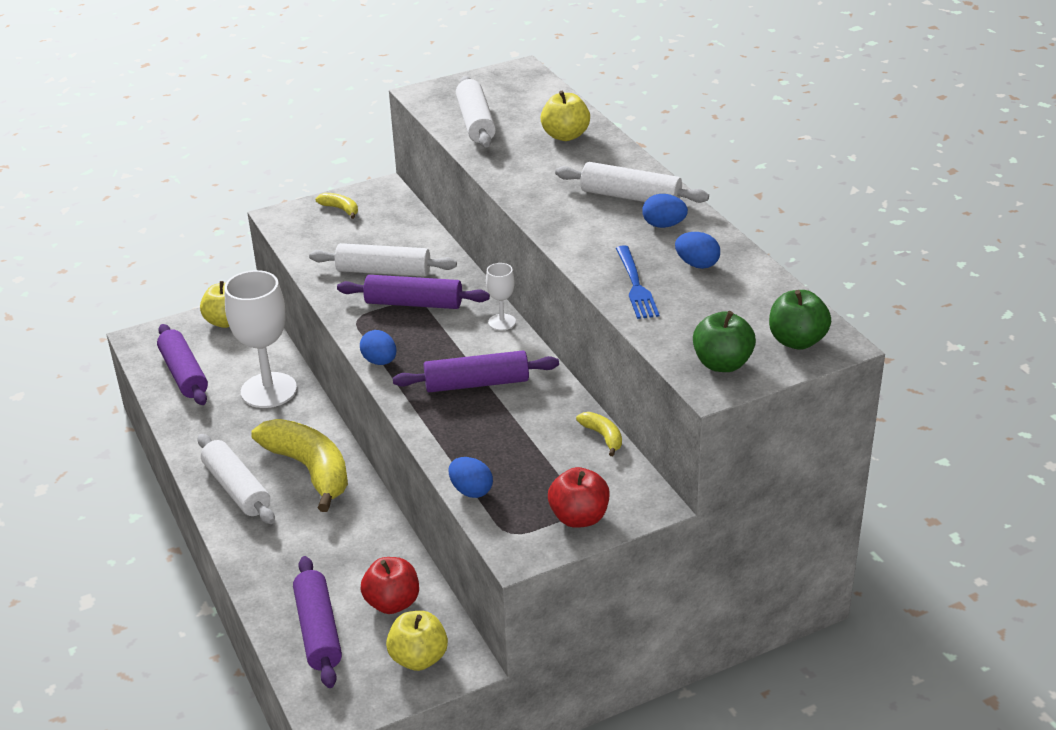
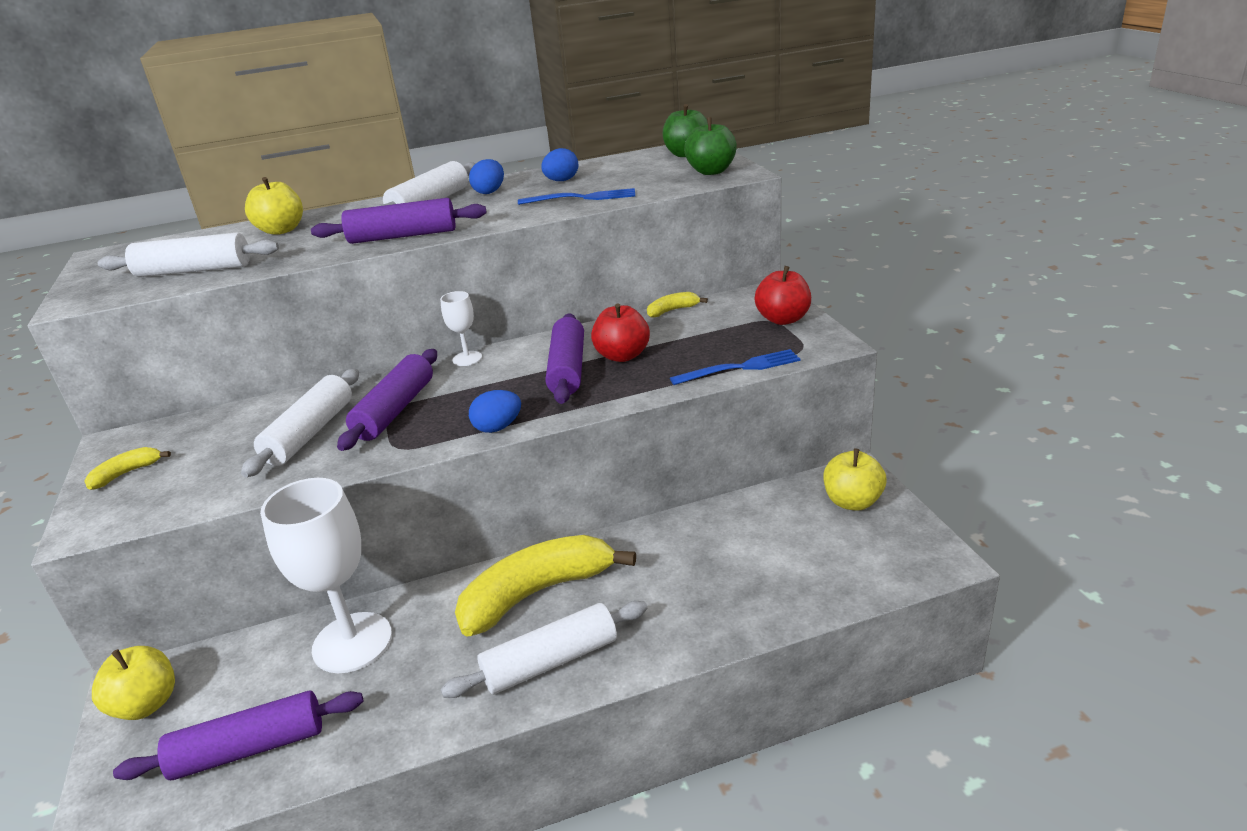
camera: 80 degrees left, 5 degrees down
purple rolling pin [293,556,342,688] -> purple rolling pin moved to [311,198,487,244]
red apple [360,557,419,614] -> red apple moved to [591,303,650,362]
blue egg [449,457,493,498] -> blue fork [670,349,800,385]

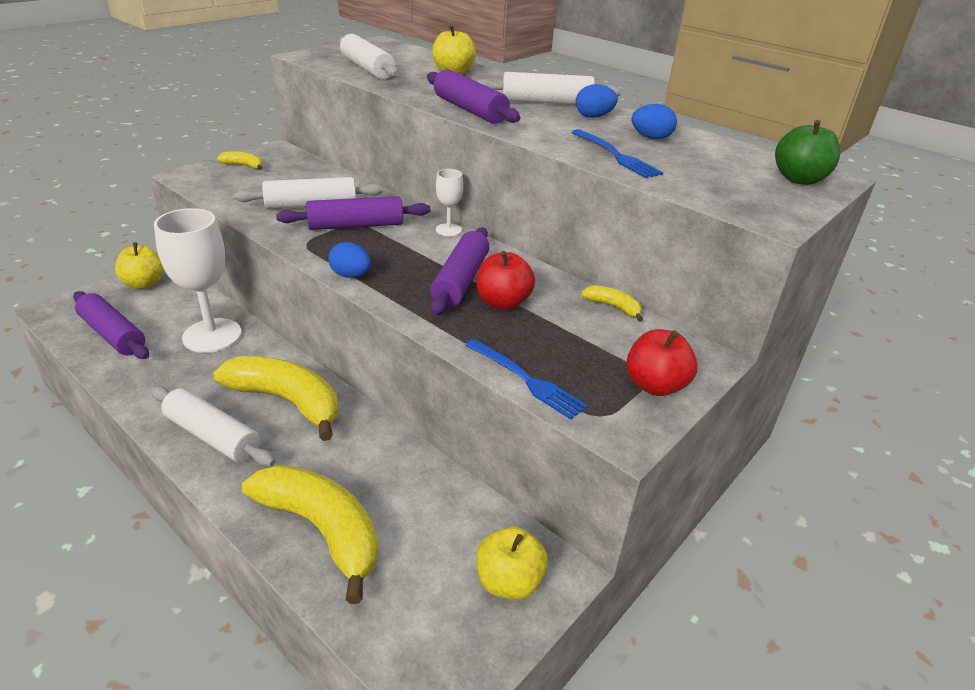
camera: 55 degrees right, 5 degrees up
purple rolling pin [546,313,584,404] -> purple rolling pin turned 45 degrees counterclockwise [430,228,490,316]
green apple [684,117,737,175] -> none
none -> yellow banana [242,465,379,604]

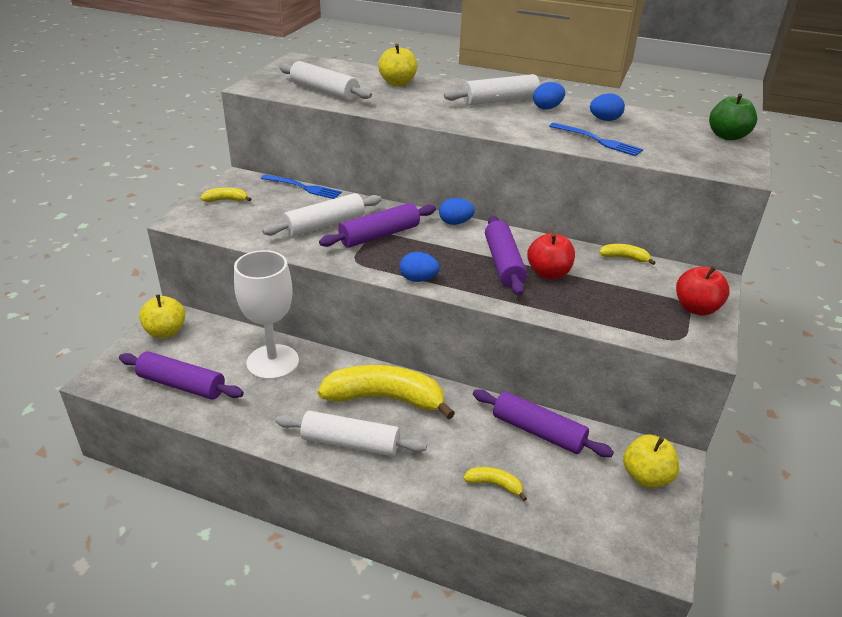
camera: 20 degrees left, 0 degrees up
yellow banana [242,465,379,604] -> yellow banana [463,467,527,501], size x0.43
purple rolling pin [427,69,520,124] -> purple rolling pin moved to [473,389,614,457]
white goblet [436,169,463,236] -> blue egg [439,198,475,225]
blue fork [465,339,588,420] -> blue fork moved to [261,174,342,199]

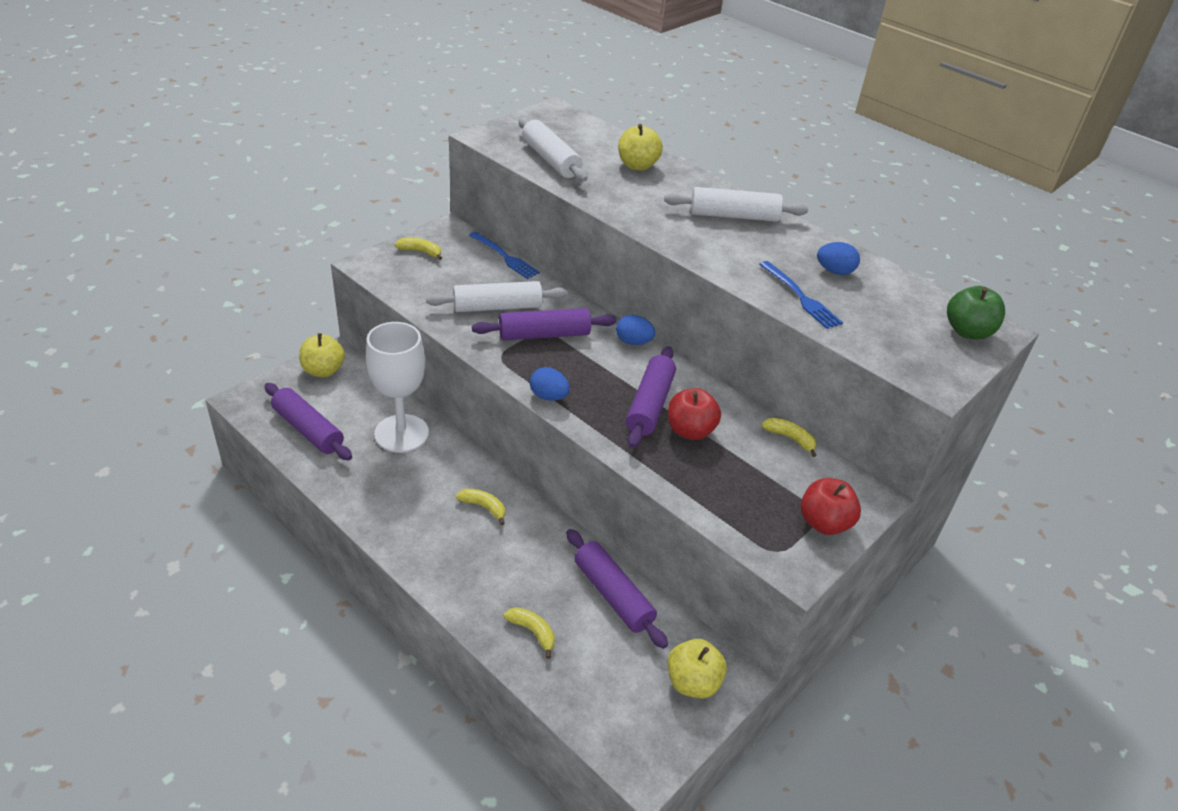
camera: 20 degrees right, 5 degrees up
white rolling pin [275,411,427,456] -> none
yellow banana [318,365,455,420] -> yellow banana [456,489,505,525], size x0.43
blue egg [533,82,565,110] -> none

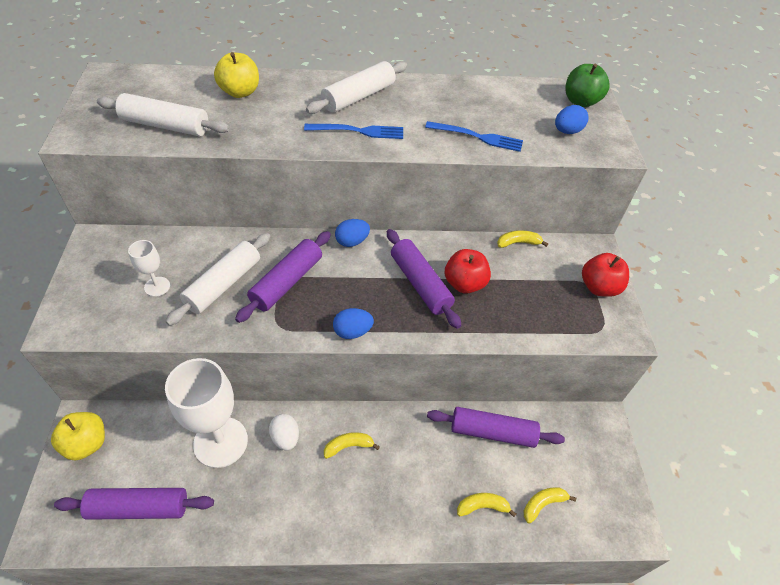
camera: 45 degrees left, 10 degrees up
yellow banana [395,237,442,260] -> yellow banana moved to [524,487,576,524]
blue fork [469,232,540,279] -> blue fork moved to [304,124,403,139]
yellow apple [668,639,727,699] -> none
blue egg [817,242,860,275] -> blue egg moved to [555,105,589,134]
none -> white goblet [128,240,170,297]
none -> white egg [269,414,299,451]

